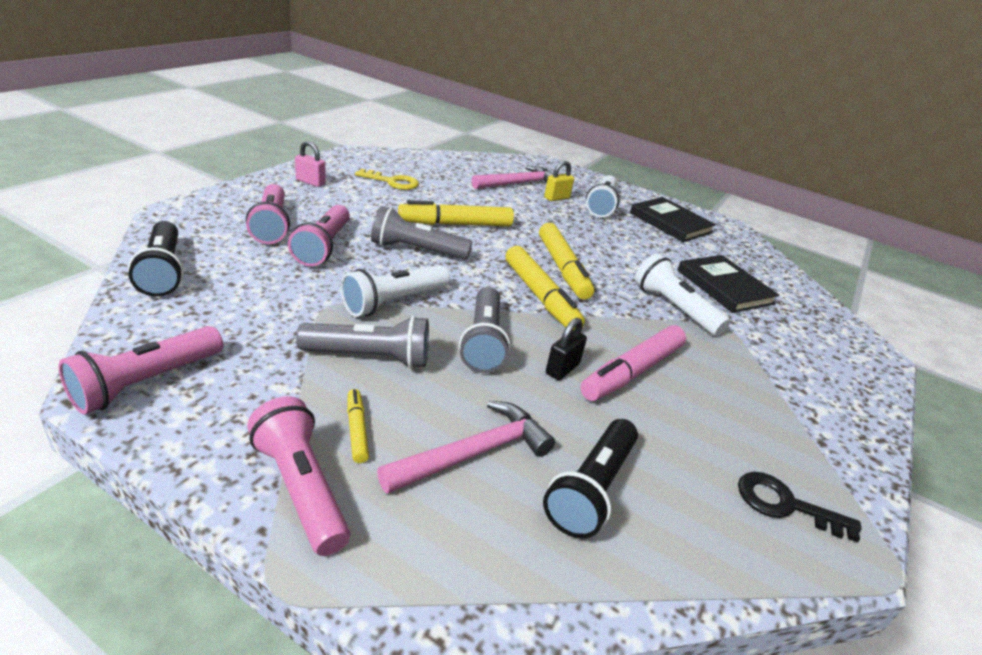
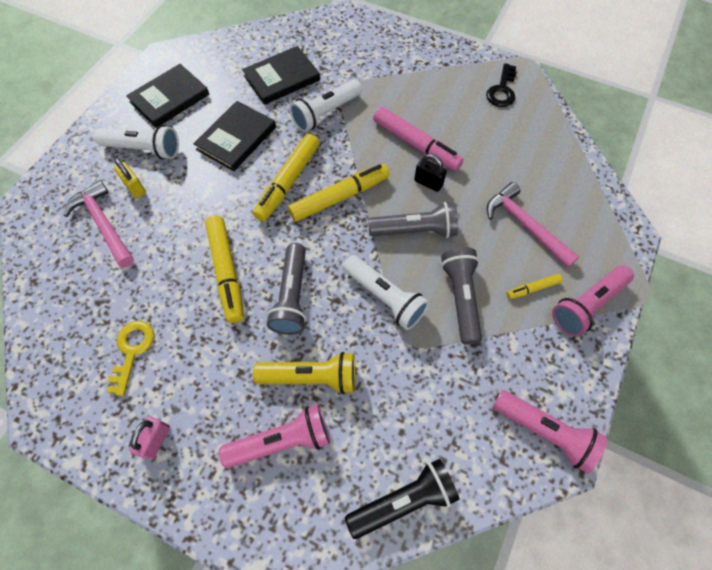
camera: 90 degrees left, 30 degrees up
pink flashlight [288,205,350,266] -> yellow flashlight [253,352,356,394]
yellow marker [539,223,594,300] -> yellow marker turned 135 degrees clockwise [253,134,319,221]
black flashlight [543,419,638,539] -> none
none -> black book [193,101,276,171]

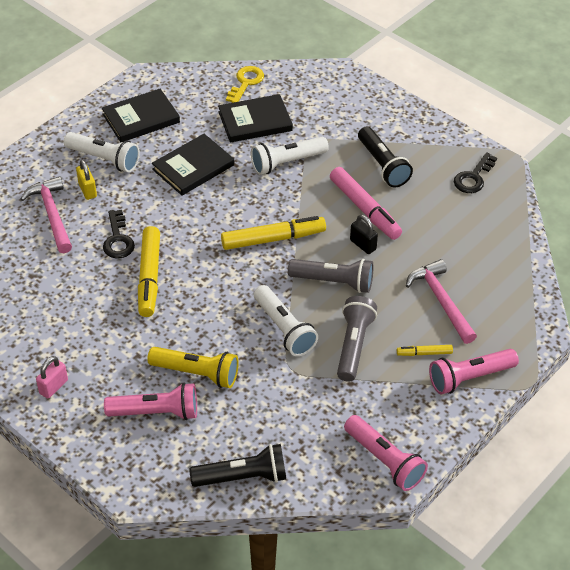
camera: 15 degrees right, 15 degrees down
yellow key [107,321,154,396] -> yellow key moved to [226,66,264,103]
yellow marker [253,134,319,221] -> none
grey flashlight [267,243,306,335] -> none
none -> black key [103,210,135,258]
none -> black flashlight [358,127,413,187]

